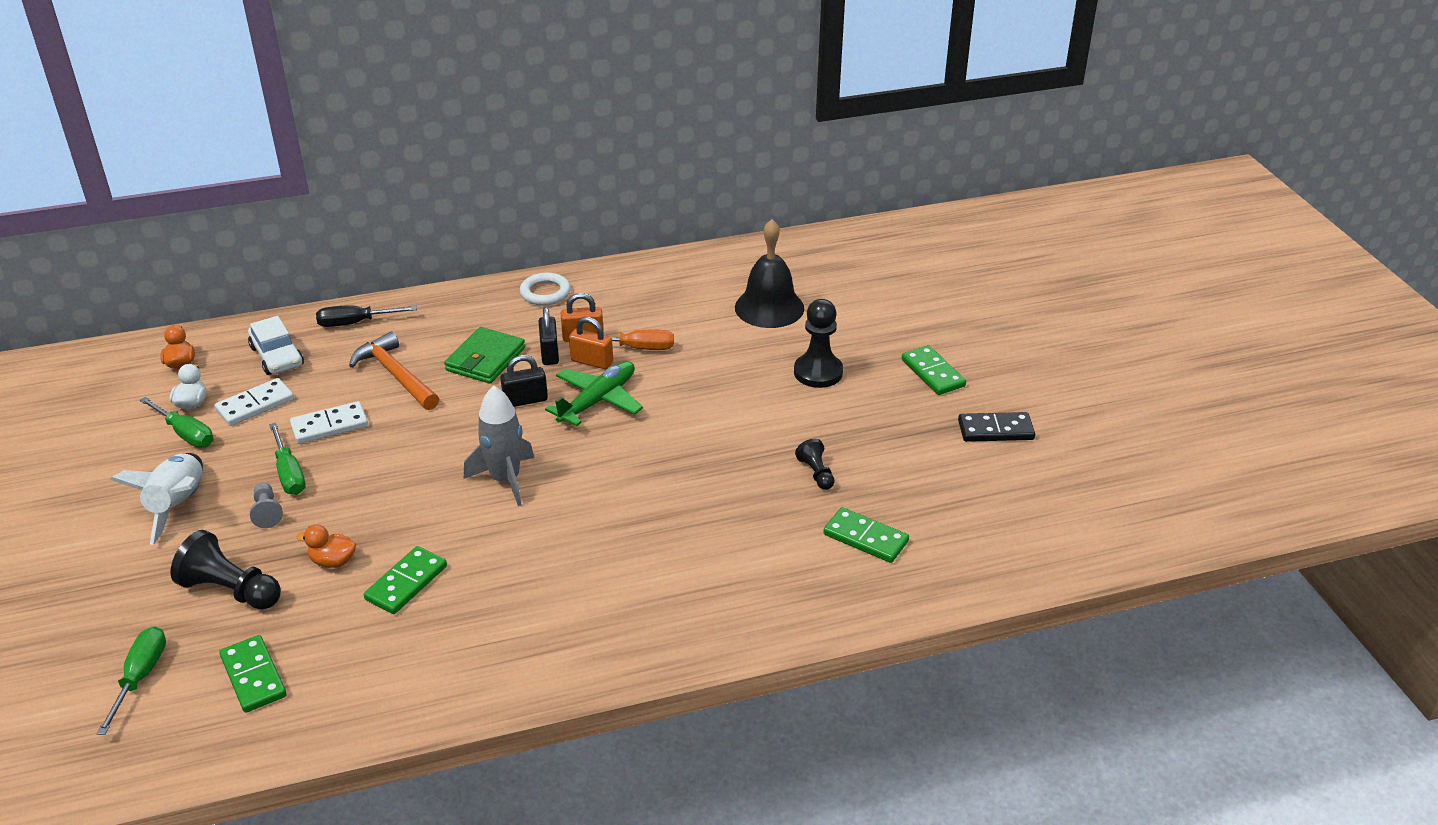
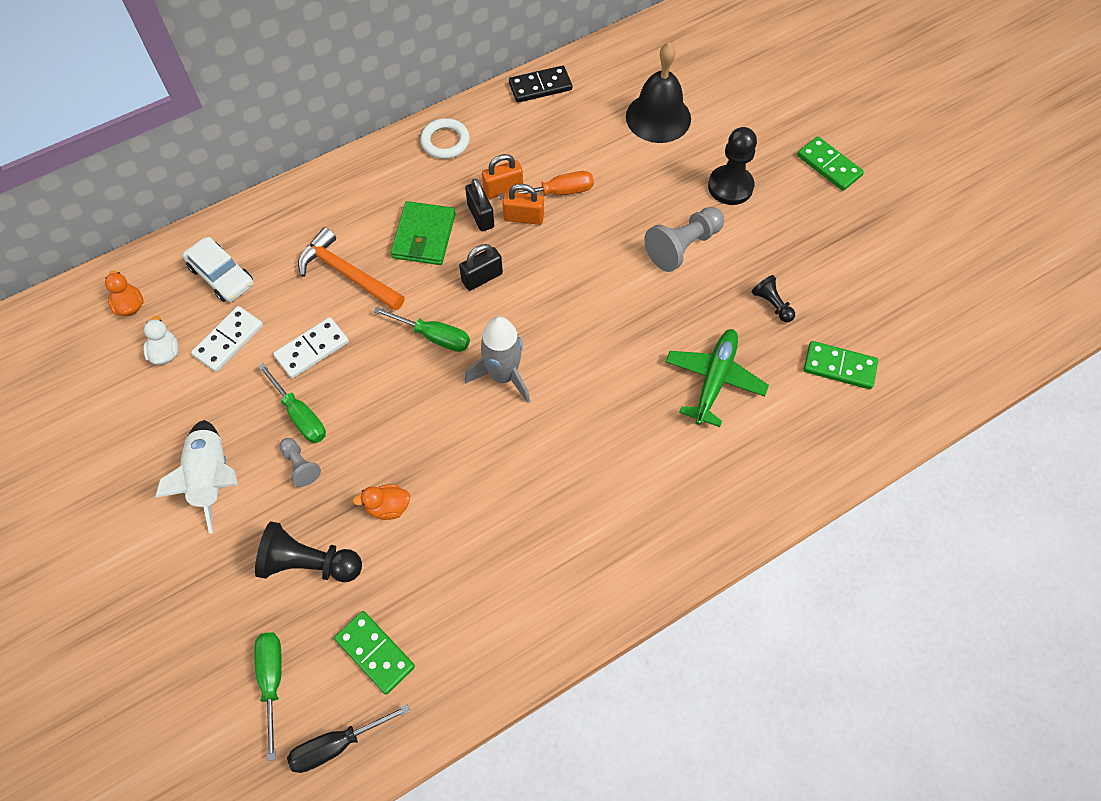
camera: 15 degrees left, 25 degrees up
green screwdriver [140,397,213,448] -> green screwdriver moved to [373,307,470,352]
black screwdriver [316,305,417,327] -> black screwdriver moved to [287,704,410,773]
green domino [364,546,447,614] -> none
green plane [545,361,643,426] -> green plane moved to [666,329,769,427]
black domino [958,412,1035,442] -> black domino moved to [509,66,572,103]
none -> grey pawn [644,207,724,272]

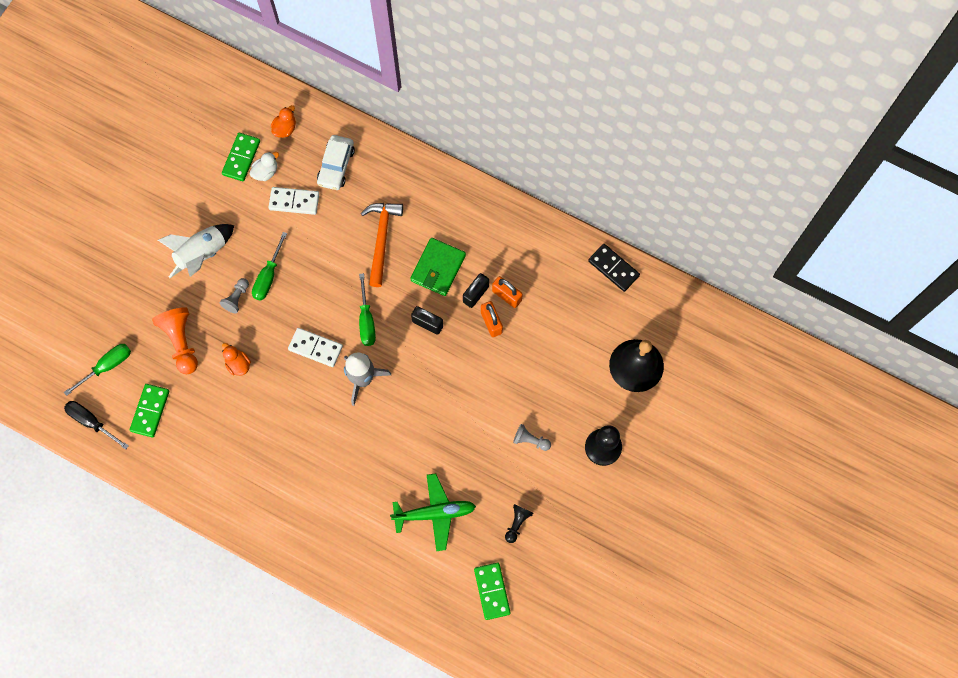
camera: 60 degrees right, 10 degrees up
black pawn [255,521,362,582] -> orange pawn [152,307,198,374]
white domino [273,317,349,379] -> white domino moved to [288,328,343,367]
green wallet [391,201,456,265] -> green wallet turned 45 degrees counterclockwise [410,238,466,296]
white ring [420,118,470,159] -> none
orange screwdriver [499,171,594,199] -> none
grey pawn [644,207,724,272] -> grey pawn [513,424,551,451], size x0.56
green domino [797,136,864,191] -> green domino moved to [222,133,260,181]

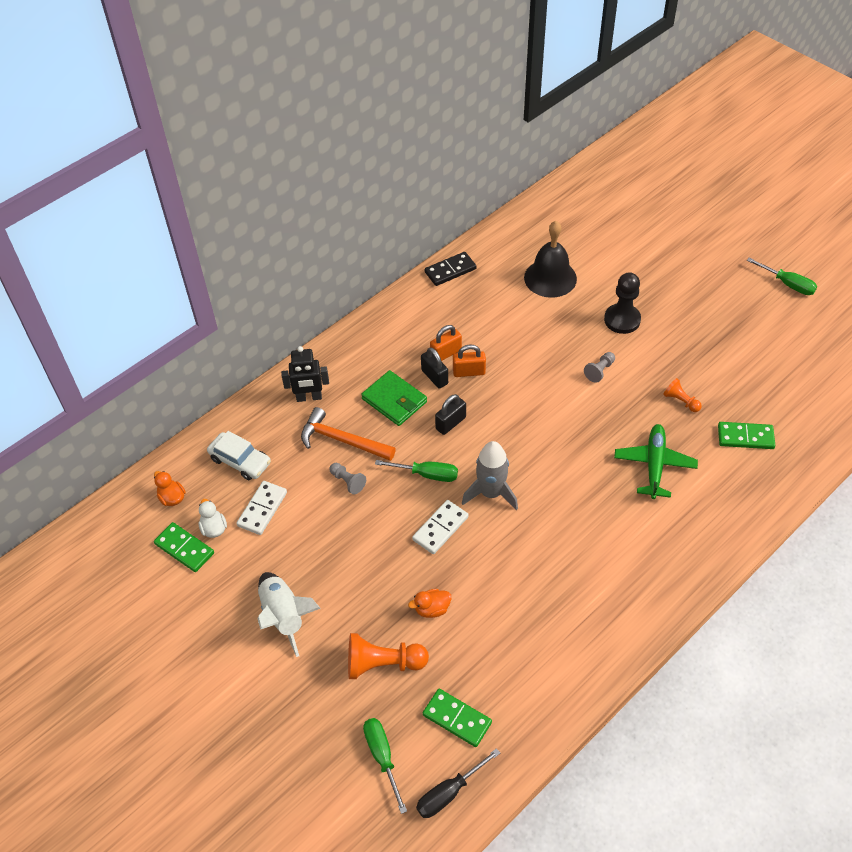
camera: 70 degrees left, 20 degrees down
grey pawn [220,278,249,313] -> grey pawn moved to [329,463,366,494]
green screwdriver [252,232,287,301] -> green screwdriver moved to [747,258,817,295]
black pawn [505,504,533,543] -> orange pawn [663,378,702,412]
none -> black robot [281,346,329,402]

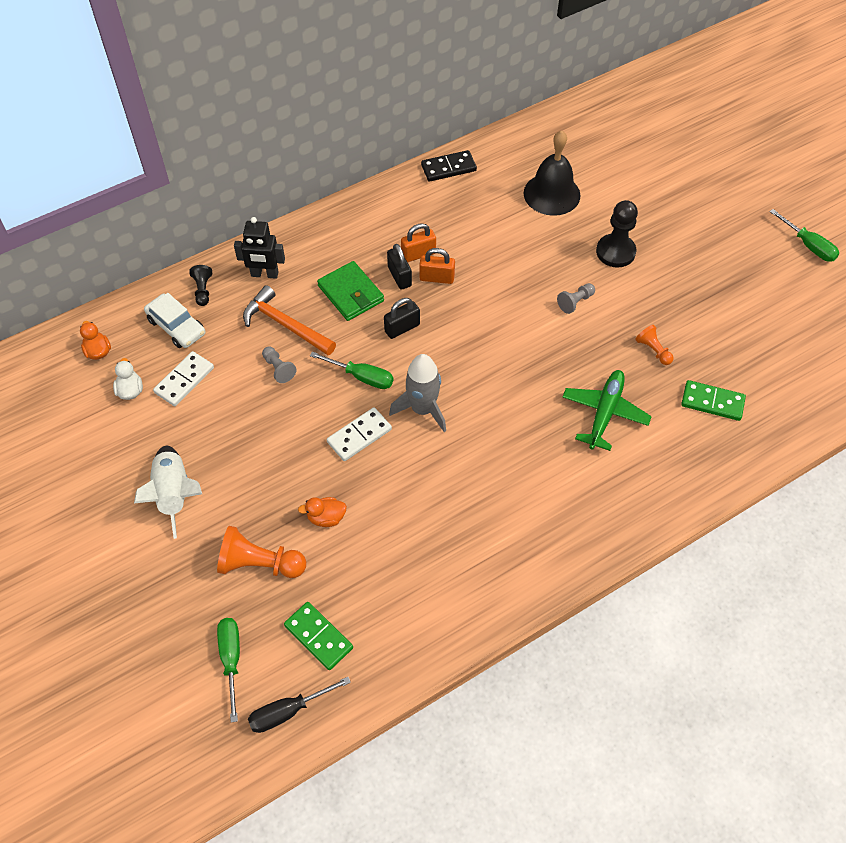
camera: 10 degrees right, 5 degrees up
green domino [154,522,214,572] -> none
none -> black pawn [189,265,212,306]

